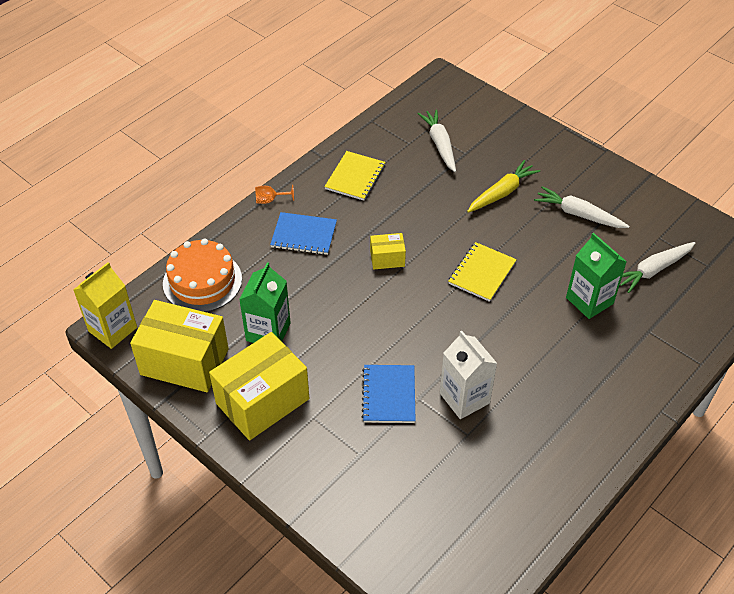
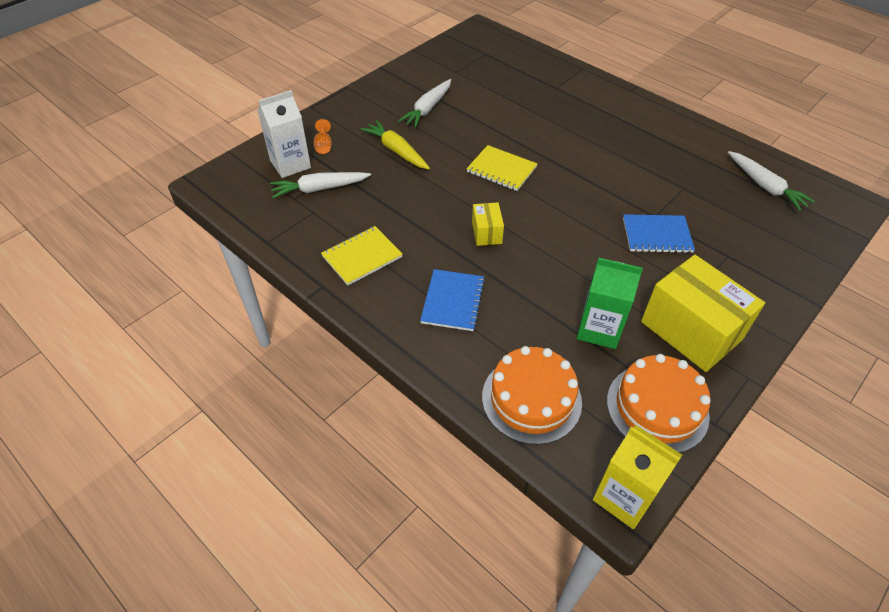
camera: 90 degrees left, 0 degrees up
yellow box [130,300,229,392] -> orange cake [607,354,711,453]
orange goblet [255,185,294,204] -> orange goblet moved to [314,119,332,154]
yellow notebook [324,151,385,201] -> yellow notebook turned 60 degrees counterclockwise [321,226,402,285]
white carton [440,331,497,419] -> white carton moved to [257,90,311,178]
green carton [566,233,627,319] -> none
white carrot [620,242,695,293] -> white carrot moved to [728,151,815,211]

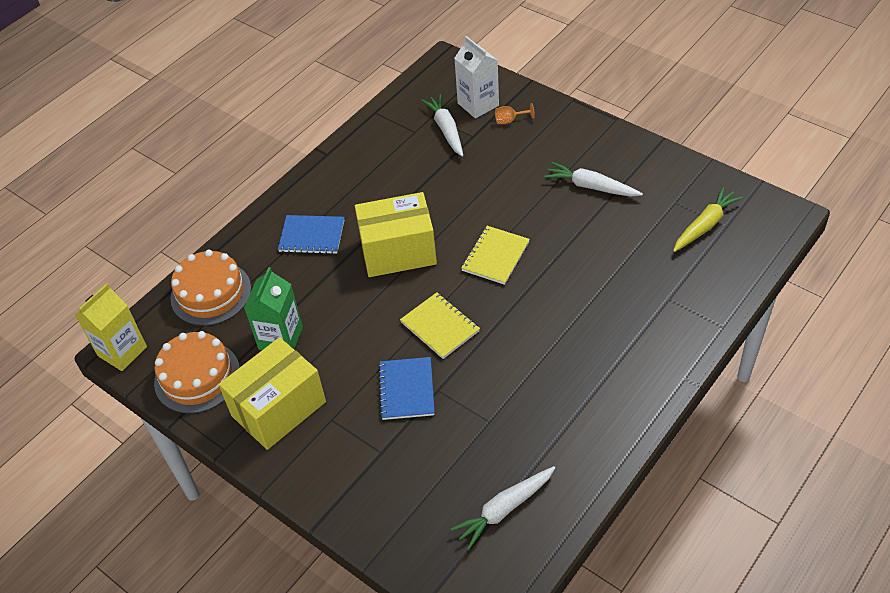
camera: 90 degrees right, 0 degrees up
yellow notebook [321,226,402,285] -> yellow notebook moved to [400,292,480,359]
yellow carrot [361,120,430,169] -> yellow carrot moved to [673,187,743,252]
yellow box [472,203,504,246] -> yellow box [355,192,437,277], size x2.10

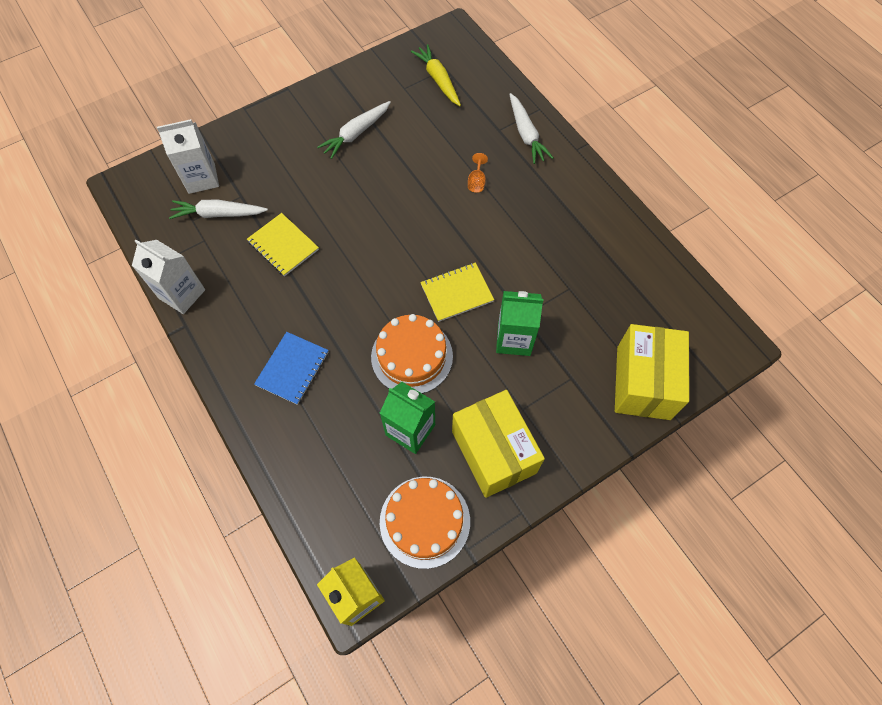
camera: 75 degrees left, 15 degrees up
orange cake [170,250,251,326] -> orange cake moved to [371,314,453,394]
yellow box [355,192,437,277] -> yellow box moved to [615,324,689,420]
blue notebook [378,357,435,420] -> green carton [496,291,543,356]
white carrot [451,466,555,550] -> white carrot moved to [509,93,553,164]
yellow notebook [461,226,530,285] -> yellow notebook moved to [247,213,319,276]
orange goblet [495,103,535,124] -> orange goblet moved to [468,153,488,193]
none -> white carton [132,240,205,314]

